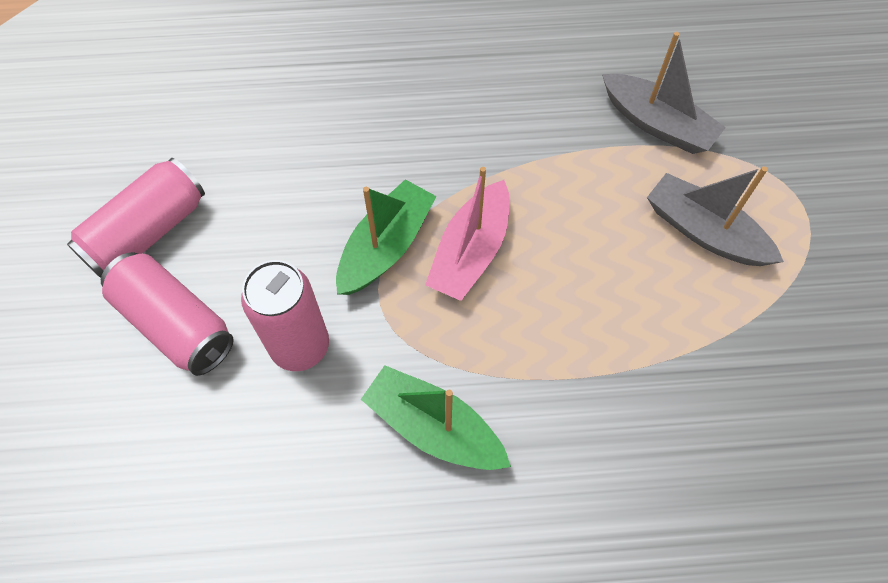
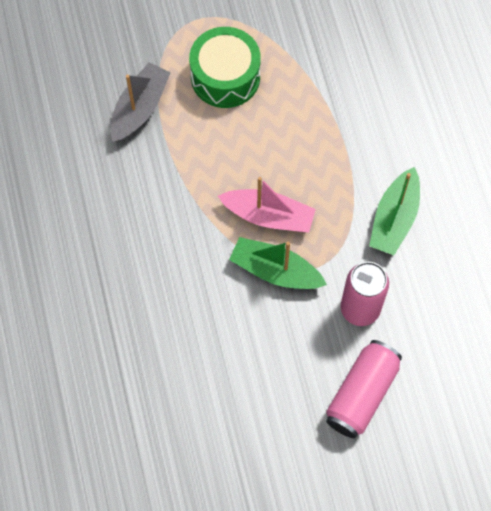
camera: 100 degrees left, 5 degrees up
pink can [67,158,205,278] -> none
grey boat [647,166,784,266] -> green drum [189,27,261,108]

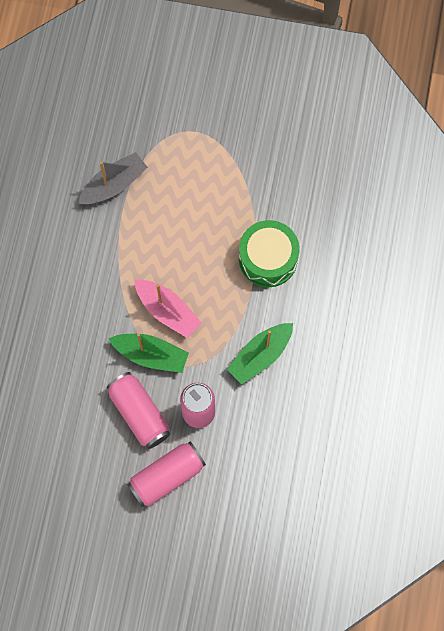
camera: 25 degrees right, 5 degrees up
green drum [189,27,261,108] -> green drum moved to [239,220,300,287]
green boat [229,237,327,289] -> green boat turned 150 degrees clockwise [109,333,189,373]
none -> pink can [107,372,170,449]

